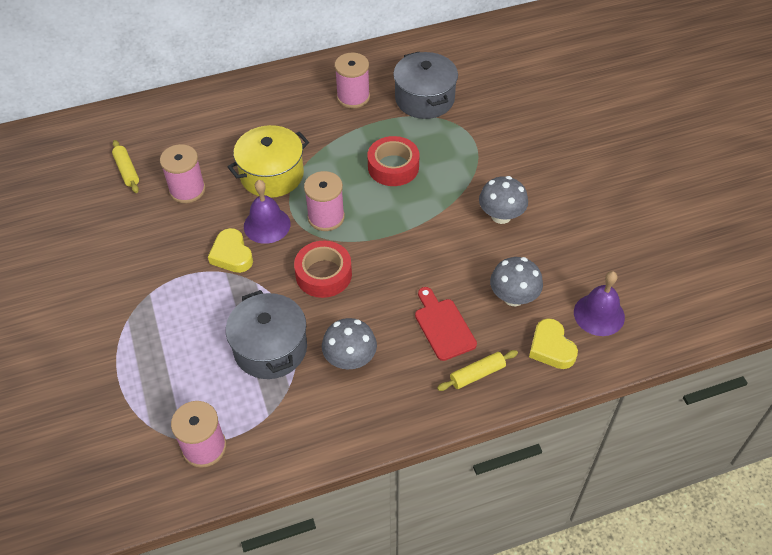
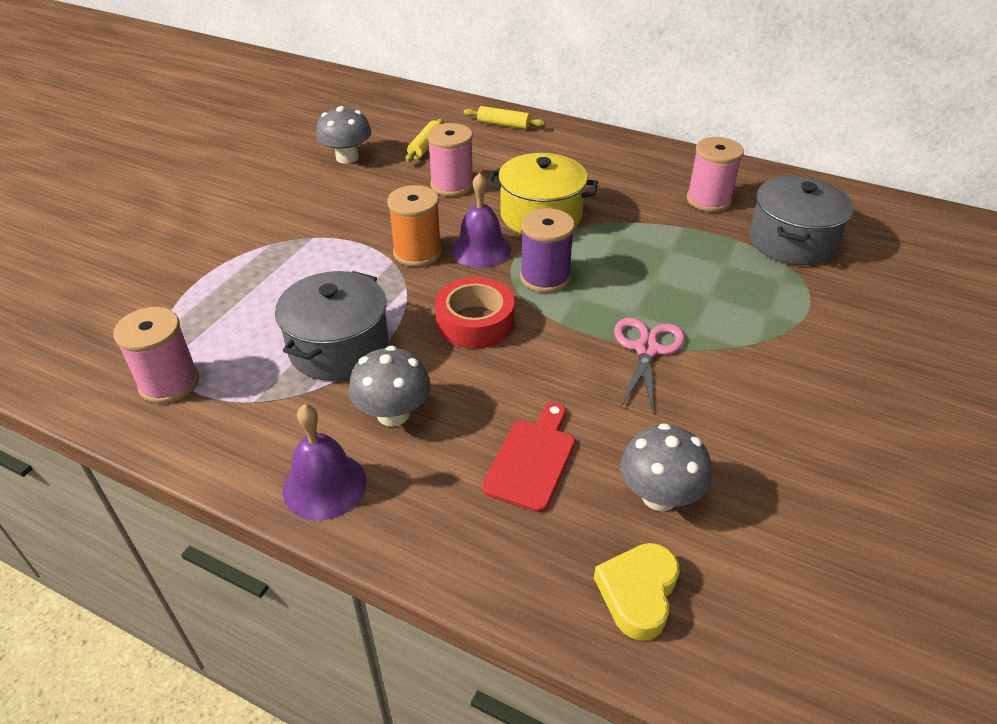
camera: 45 degrees right, 10 degrees down
yellow heart [208,228,253,273] -> orange spool [387,185,442,267]
pink spool [304,171,345,231] -> purple spool [520,208,575,293]
red tape [368,136,419,186] -> none
yellow rolling pin [437,350,518,391] -> yellow rolling pin moved to [464,106,545,129]
grey mushroom [479,176,528,224] -> grey mushroom moved to [316,106,371,164]
purple bell [574,271,625,336] -> purple bell moved to [283,404,367,520]
none -> pink scissors [614,318,685,415]

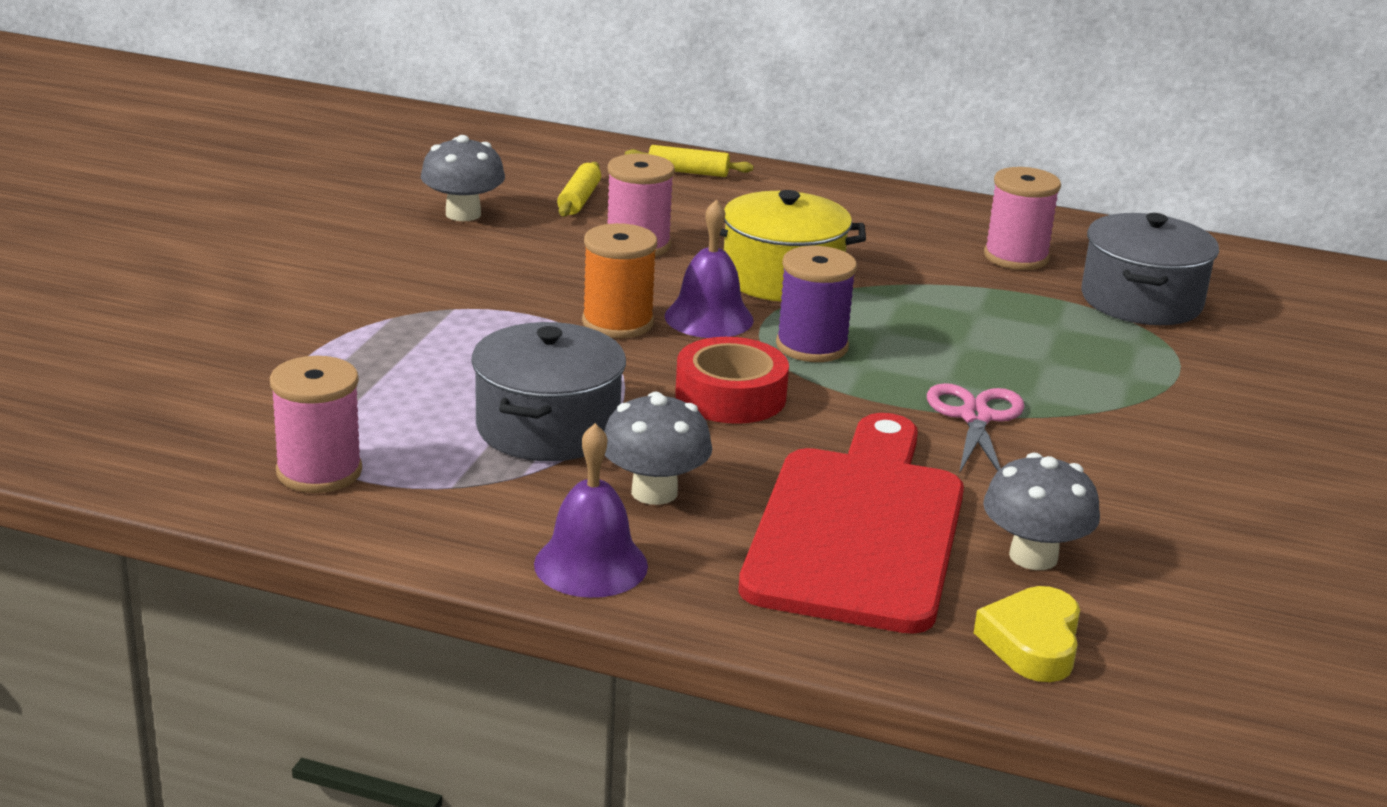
camera: 10 degrees left, 15 degrees down
red cutting board [482,402,575,512] -> red cutting board [738,413,964,634], size x2.07

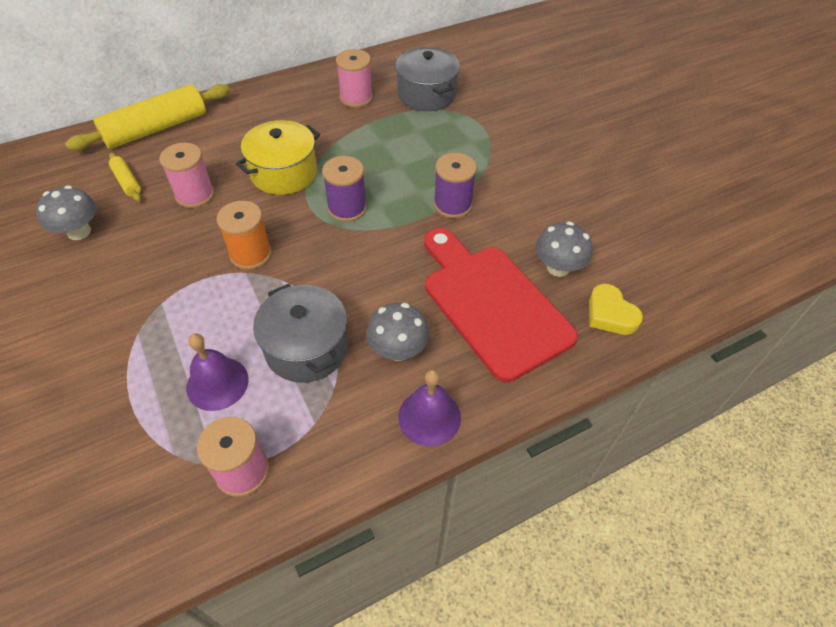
camera: 45 degrees left, 25 degrees up
yellow rolling pin [625,145,753,177] -> yellow rolling pin [65,84,230,151], size x2.16
purple bell [665,199,754,338] -> purple bell moved to [186,334,248,411]
red tape [675,337,789,424] -> none
pink scissors [927,383,1024,474] -> purple spool [434,153,477,218]

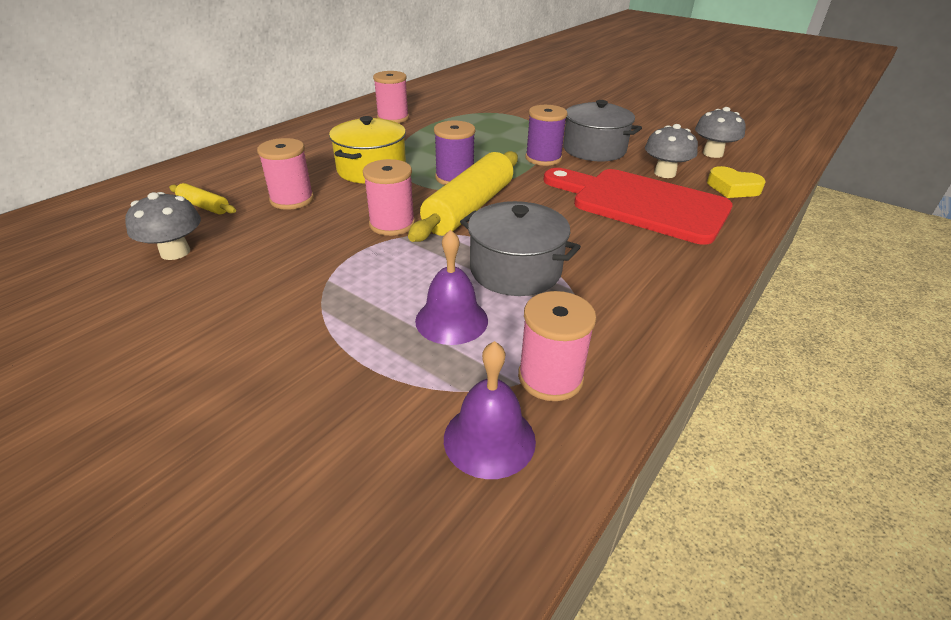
camera: 25 degrees left, 15 degrees down
yellow rolling pin [65,84,230,151] -> yellow rolling pin moved to [408,151,518,242]
orange spool [216,201,272,270] -> pink spool [363,159,415,236]
grey mushroom [366,303,429,361] -> grey mushroom moved to [695,107,746,158]
grey pot [395,47,460,111] -> grey pot moved to [563,100,642,161]
purple bell [398,369,461,447] -> purple bell moved to [444,341,536,479]

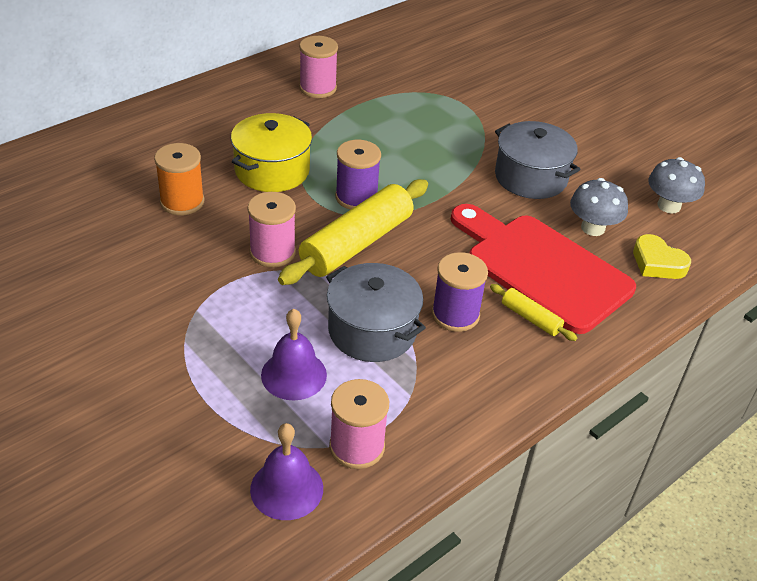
camera: 10 degrees right, 5 degrees up
grey mushroom [125,192,201,260] -> none
yellow rolling pin [169,183,236,214] -> yellow rolling pin moved to [490,284,577,341]
pink spool [257,138,314,210] -> orange spool [154,143,204,215]
purple spool [525,105,568,166] -> purple spool moved to [432,252,488,332]

